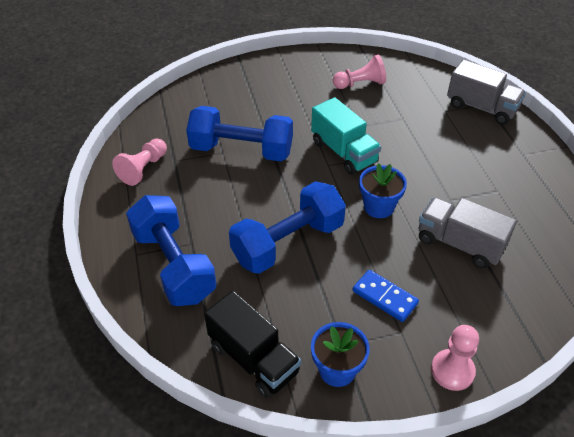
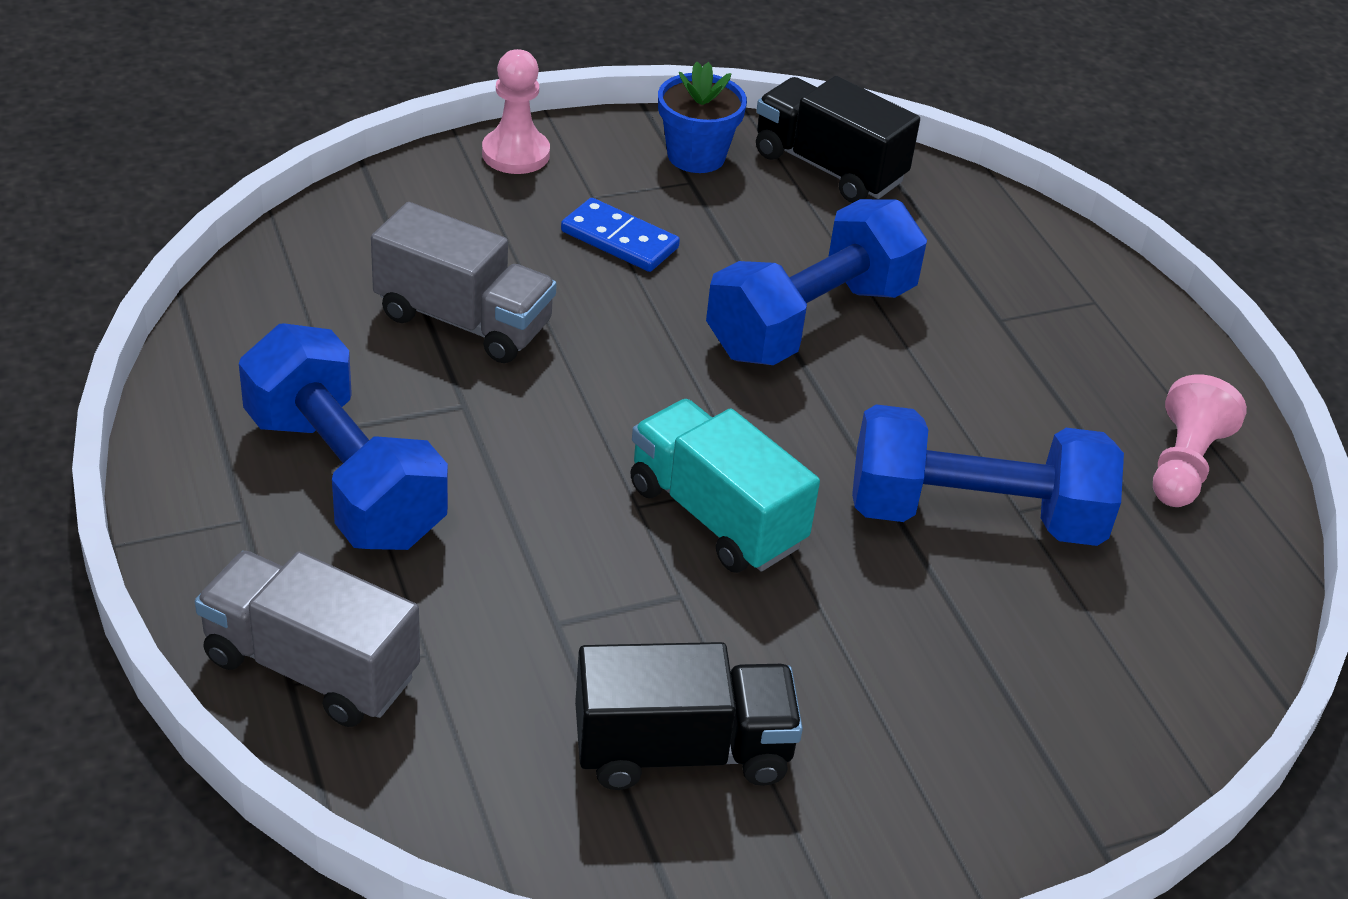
camera: 170 degrees right, 5 degrees down
blue dumbbell [126,195,217,306] -> blue dumbbell moved to [239,323,448,550]
pink pawn [333,55,386,89] -> black truck [575,642,803,790]
blue flower pot [359,163,407,218] -> none

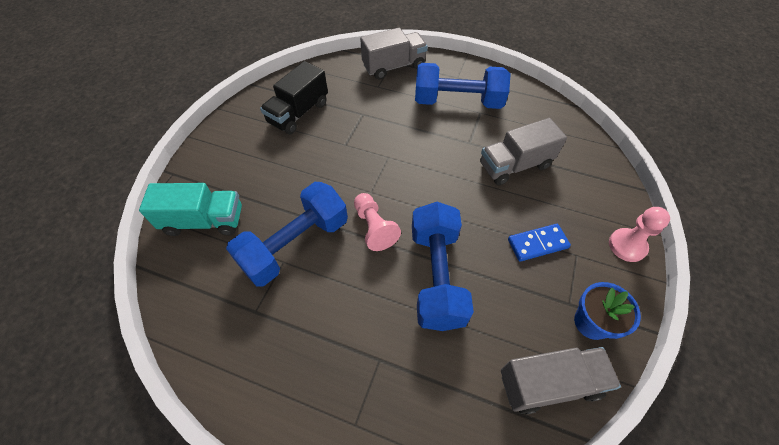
camera: 135 degrees right, 15 degrees up
turquoise truck [630,399,820,573] -> turquoise truck moved to [139,183,242,236]
black truck [756,76,920,203] -> grey truck [501,347,621,415]
pink pawn [1153,374,1247,507] -> pink pawn moved to [354,193,401,251]

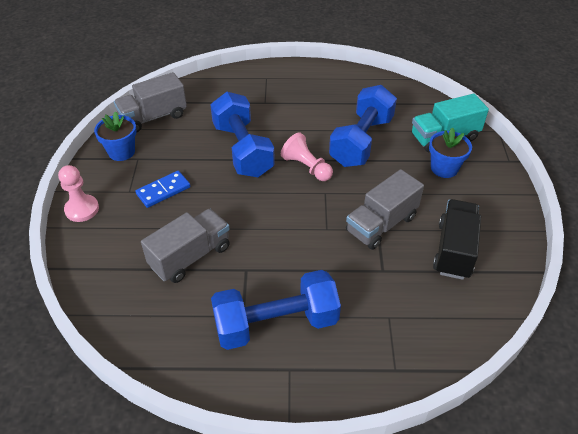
camera: 160 degrees right, 10 degrees down
grey truck [360,28,428,79] -> grey truck moved to [346,169,424,250]
none -> blue flower pot [429,127,472,178]

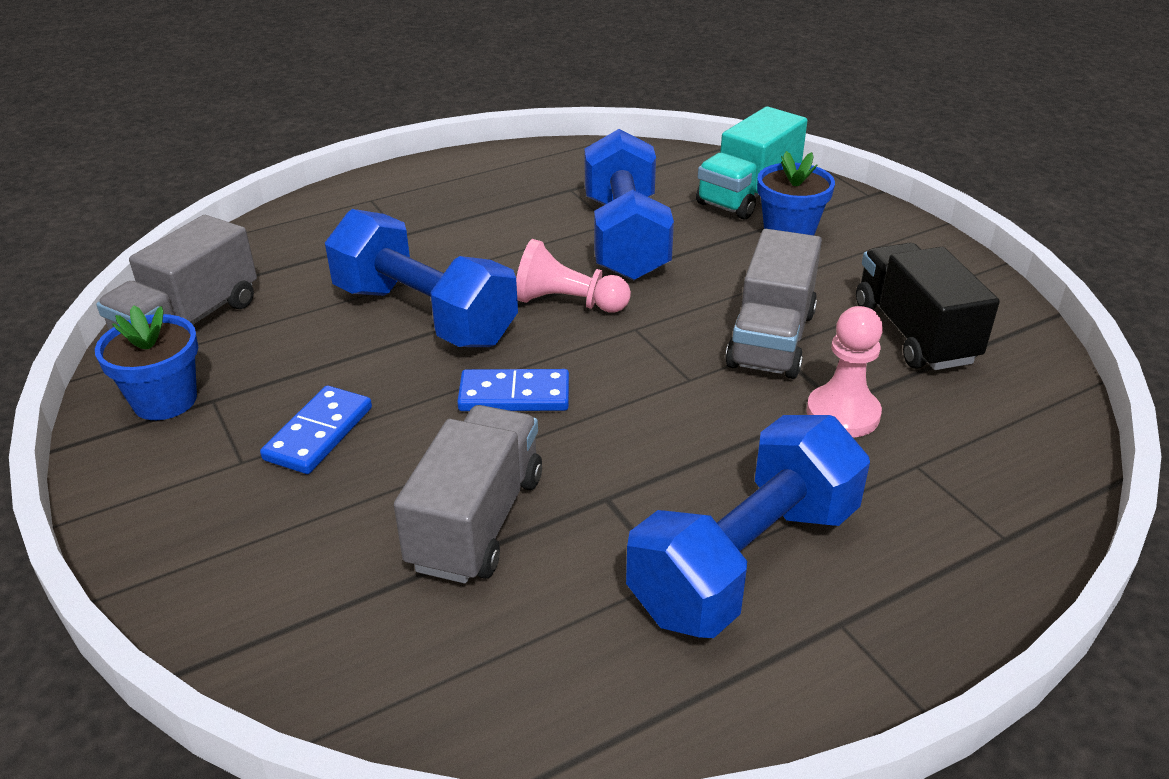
camera: 30 degrees left, 10 degrees down
pink pawn [58,165,99,222] -> pink pawn moved to [806,306,883,438]
none -> blue domino [457,369,569,411]

